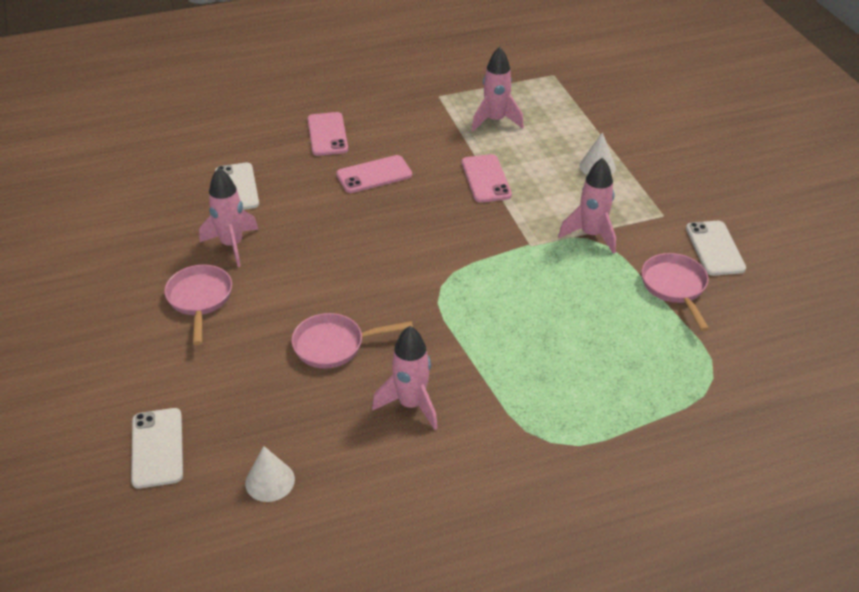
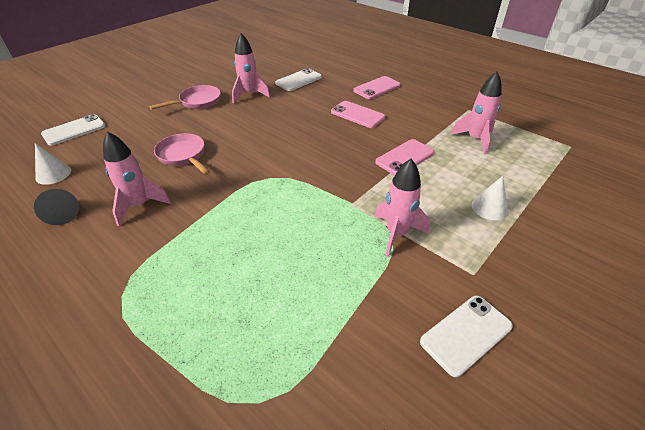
camera: 60 degrees right, 0 degrees up
pink pan [641,253,709,331] -> none
none -> black cone [34,189,79,225]

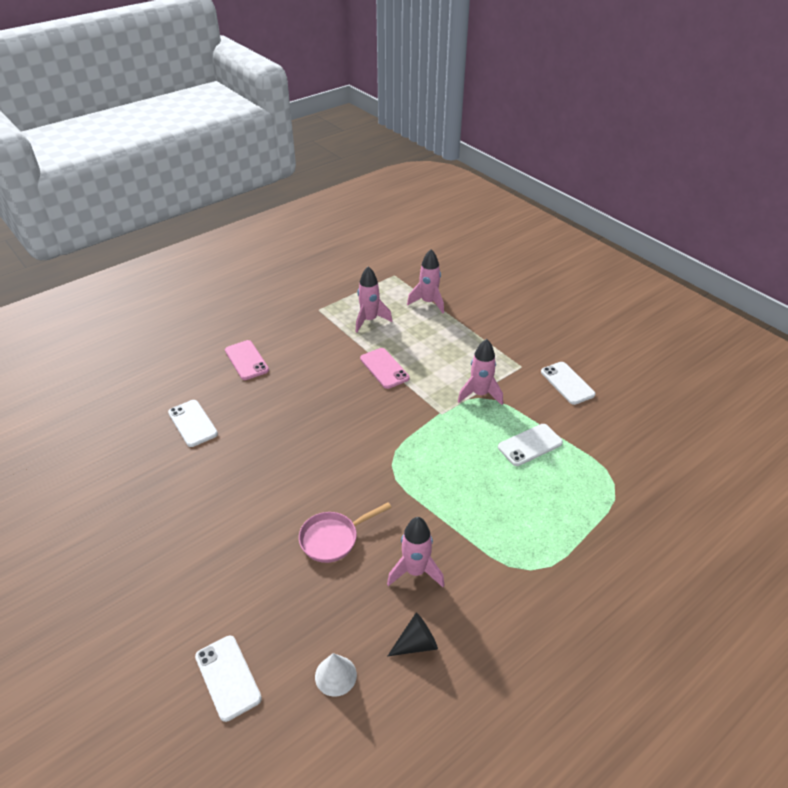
camera: 80 degrees left, 0 degrees up
pink pan [149,85,221,110] -> none
pink rocket [232,33,270,104] -> pink rocket moved to [407,249,444,313]
pink phone [331,101,386,128] -> none
white cone [472,176,508,220] -> none
none -> white phone [498,424,563,466]

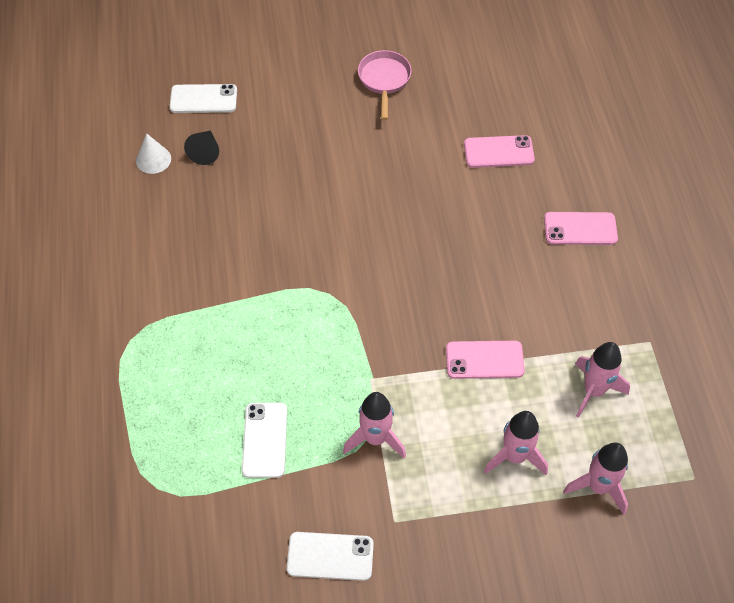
camera: 120 degrees right, 15 degrees up
white phone [168,400,218,447] -> pink phone [464,135,535,168]
pink pan [299,502,392,563] -> pink pan moved to [358,50,412,120]
pink rocket [387,517,444,587] -> pink rocket moved to [484,411,548,475]
black cone [388,613,438,656] -> black cone moved to [184,131,219,165]

